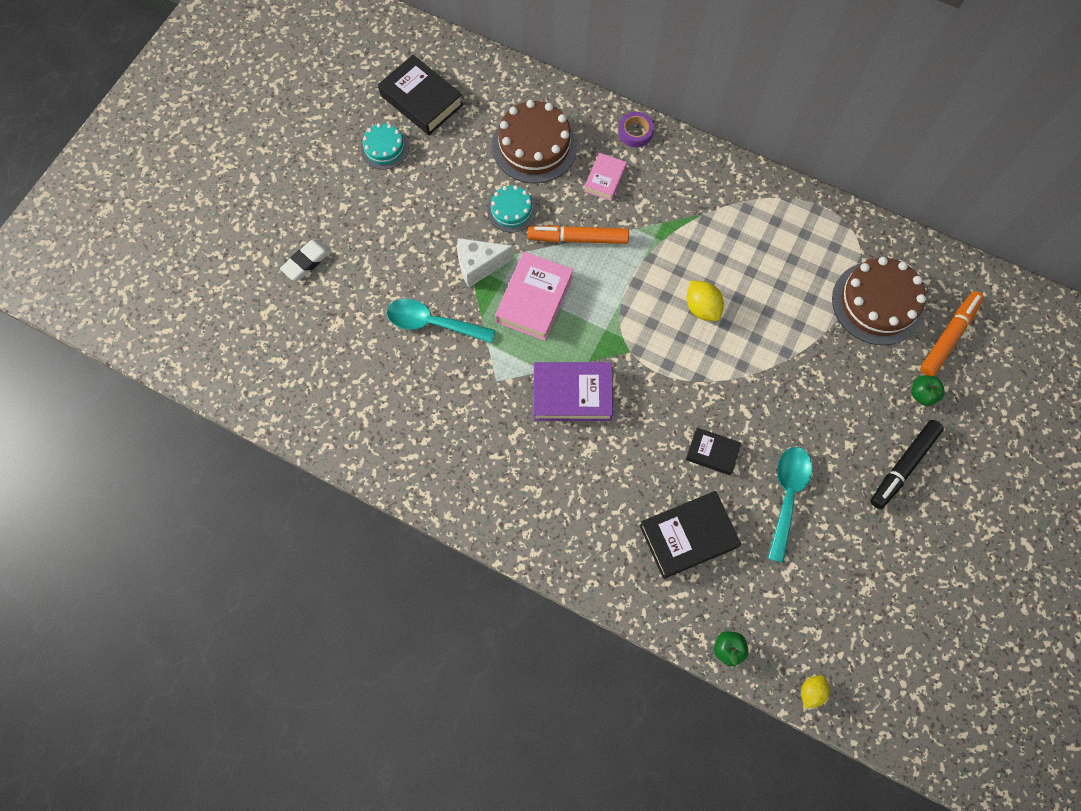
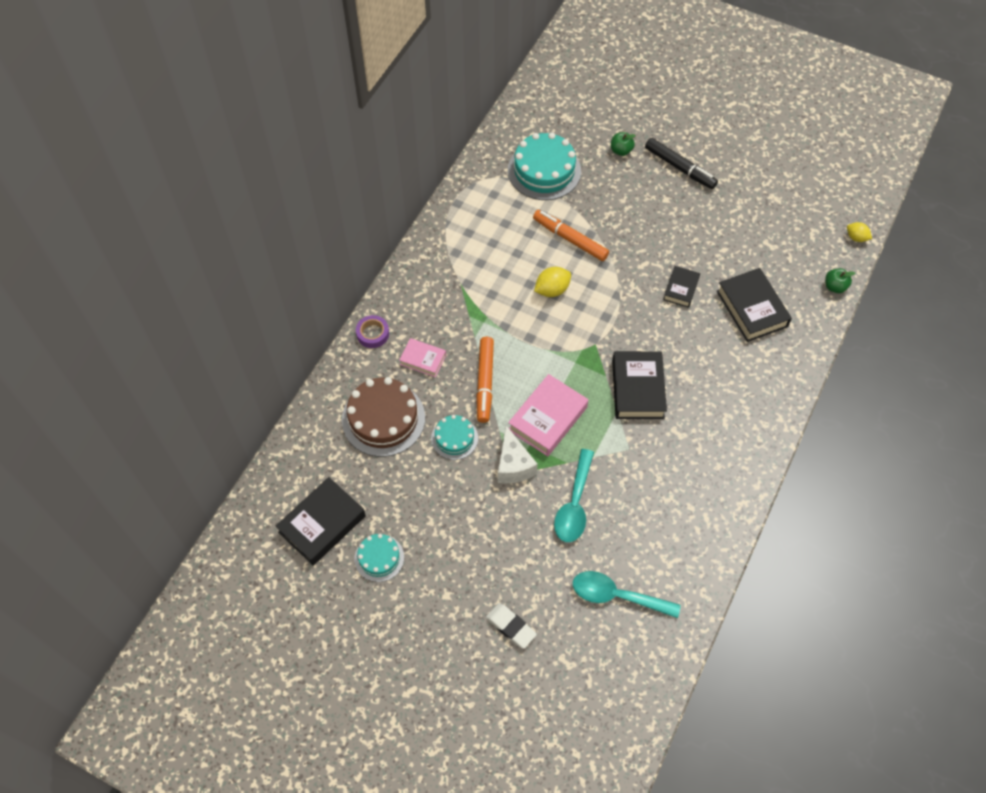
camera: 90 degrees left, 10 degrees down
pink book [495,252,573,341] -> pink book turned 75 degrees counterclockwise [508,374,588,456]
purple book [534,362,613,421] -> black book [612,351,667,419]
turquoise spoon [768,447,812,563] -> turquoise spoon moved to [573,571,681,618]
brown cake [832,257,926,345] -> turquoise cake [508,132,581,200]
orange marker [920,291,984,376] -> orange marker moved to [533,210,609,261]

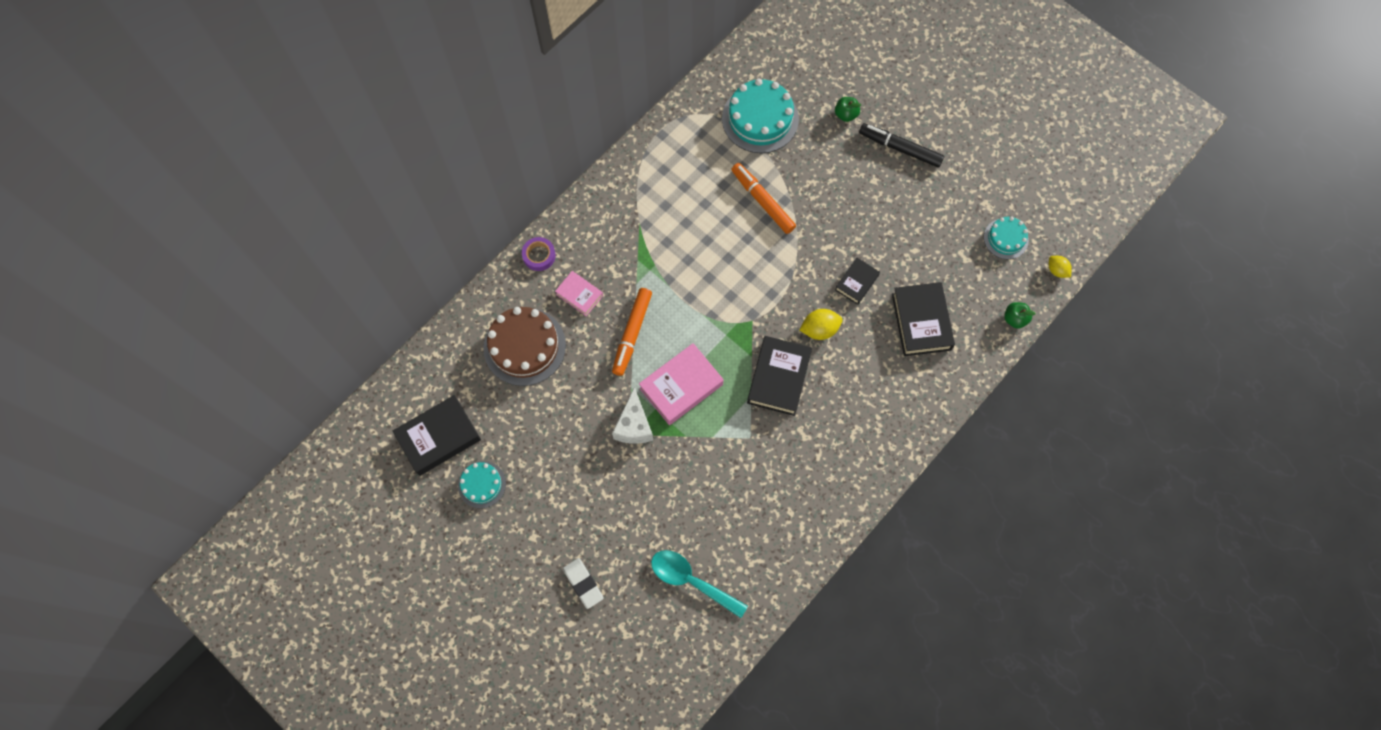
camera: 15 degrees right, 10 degrees up
turquoise cake [431,415,478,460] -> turquoise cake moved to [984,217,1029,259]
yellow lemon [534,267,571,297] -> yellow lemon moved to [800,309,843,340]
turquoise spoon [554,449,594,542] -> none
black marker [645,138,718,189] -> black marker turned 150 degrees clockwise [859,123,944,168]

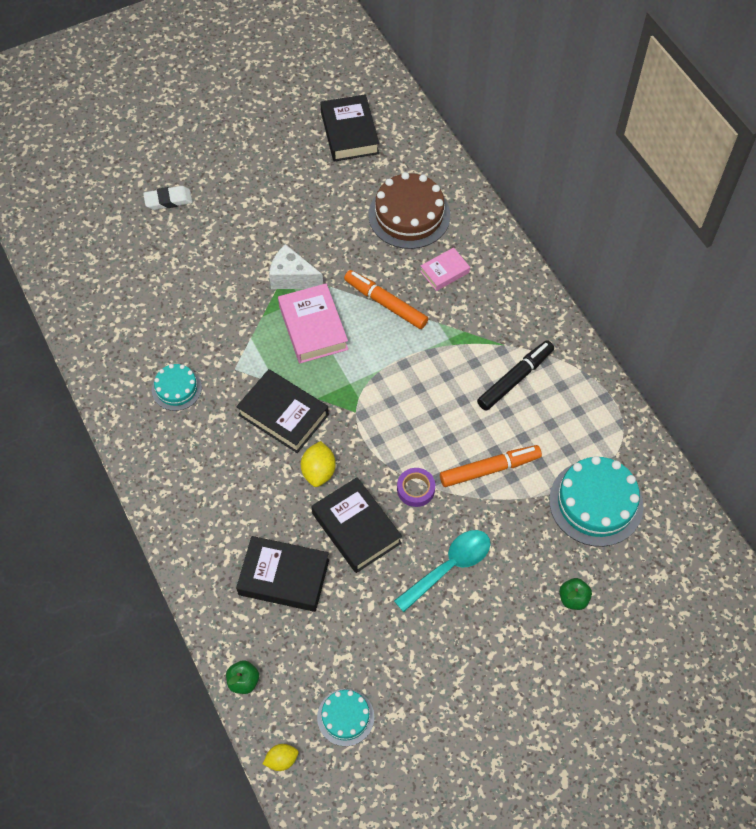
camera: 110 degrees right, 10 degrees down
turquoise cake [458,461,506,508] -> turquoise cake moved to [152,364,202,411]
purple tape [522,237,556,271] -> purple tape moved to [397,468,435,507]
turquoise spoon [651,550,748,618] -> turquoise spoon moved to [394,530,491,612]
black book [835,258,880,305] -> black book [312,477,402,573], size x1.72
black marker [859,123,944,168] -> black marker moved to [477,340,554,411]

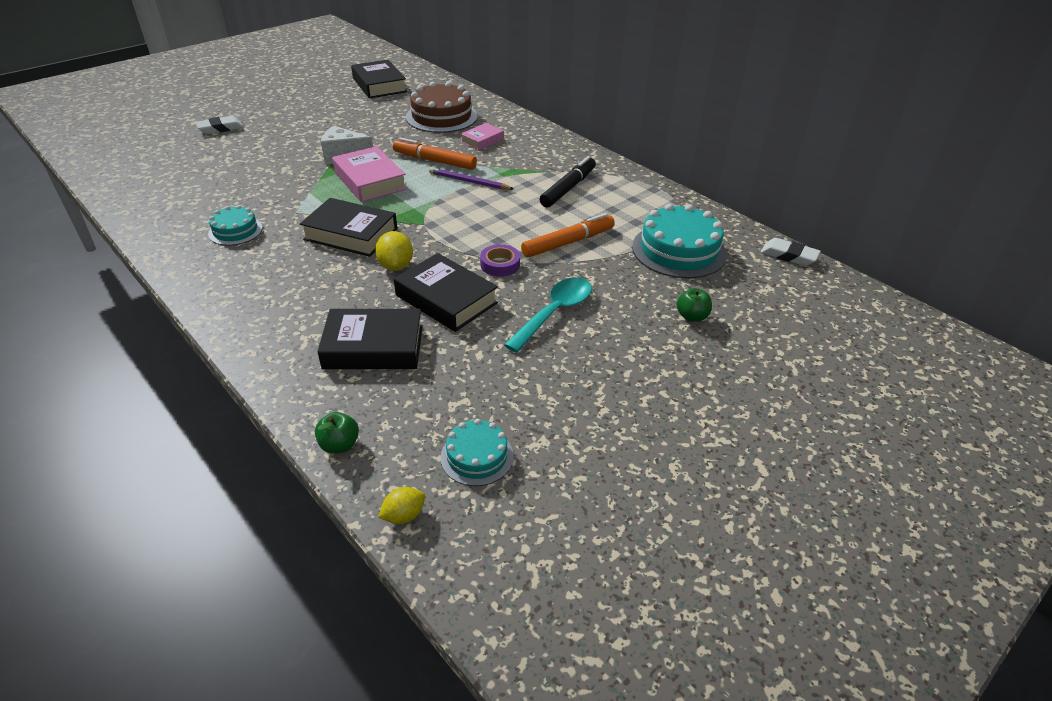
camera: 15 degrees left, 20 degrees down
none -> purple pencil [429,167,514,190]
none -> white eraser [761,238,821,266]

